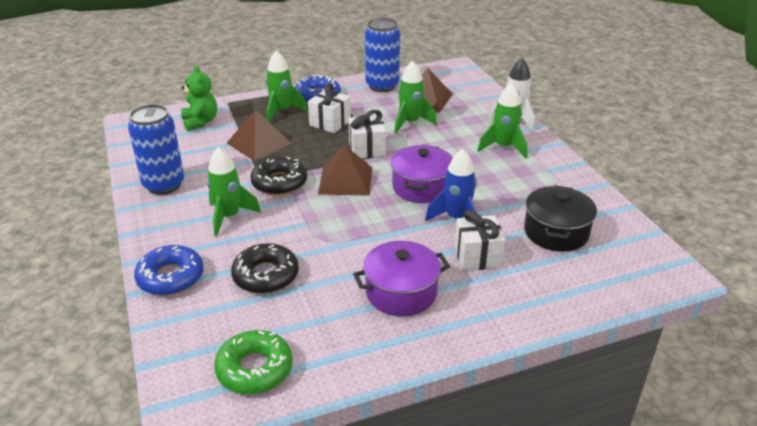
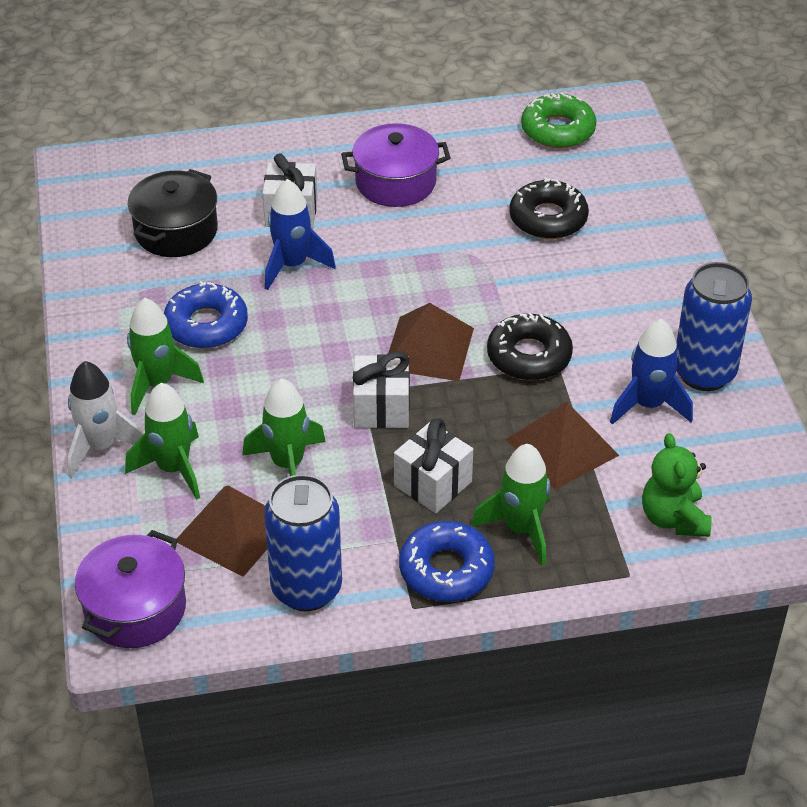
camera: 170 degrees left, 10 degrees up
blue donut [134,245,204,296] -> blue donut moved to [164,281,248,348]
green rocket [207,147,261,236] -> green rocket moved to [125,383,200,500]
purple pot [391,145,453,203] -> purple pot moved to [75,530,186,648]
none -> blue rocket [610,319,693,425]

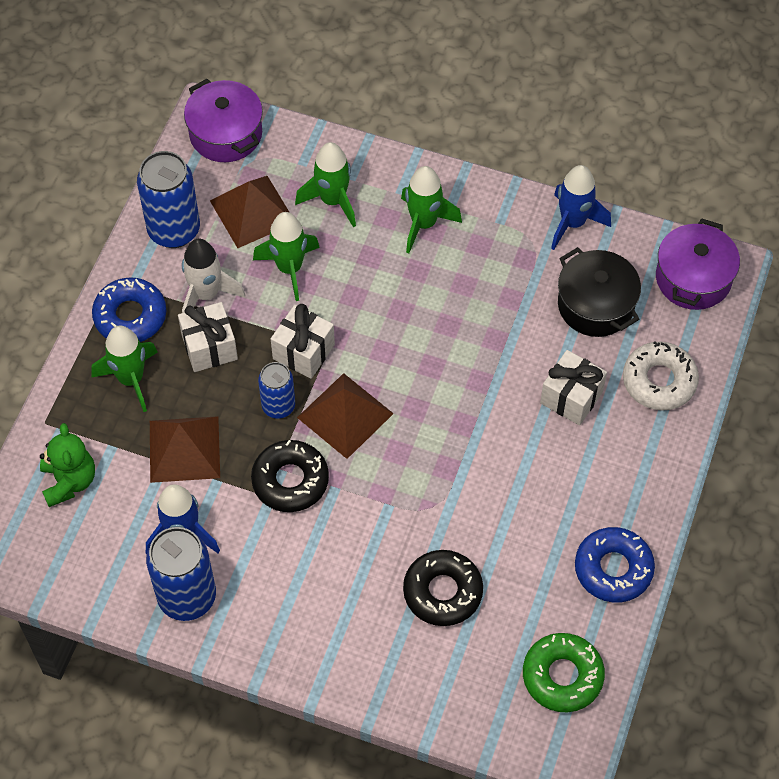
camera: 120 degrees right, 15 degrees up
white rocket [67,361,144,478] -> white rocket moved to [182,239,245,313]
blue donut [164,281,248,348] -> blue donut moved to [575,527,655,603]
blue rocket [265,179,336,290] -> blue rocket moved to [551,165,611,250]
purple pot [341,123,450,207] -> purple pot moved to [656,218,740,310]
green teddy bear [642,433,712,537] -> green teddy bear turned 60 degrees clockwise [40,423,95,507]
none -> blue can [258,362,295,419]
none -> white donut [623,341,699,410]

